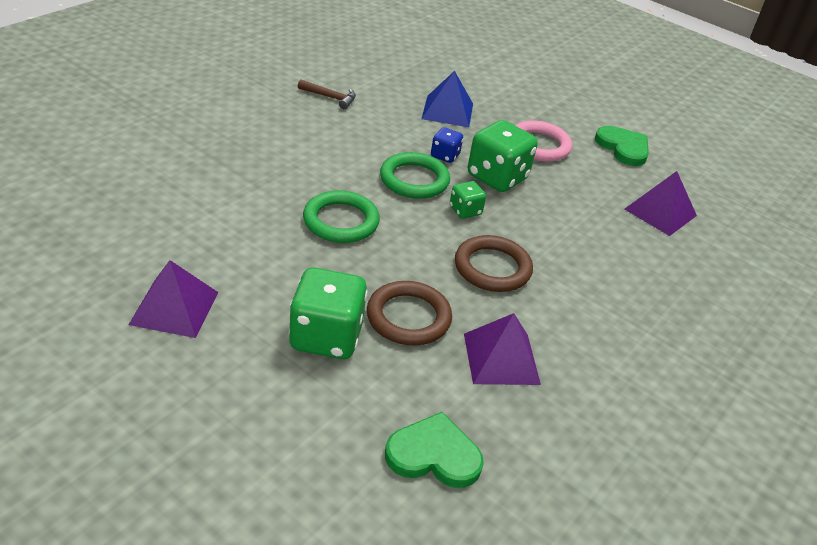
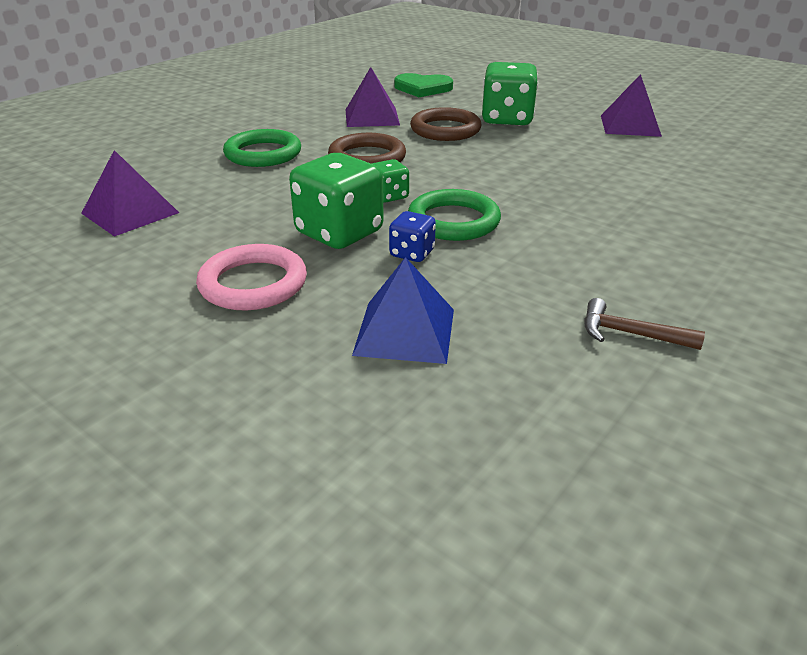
camera: 175 degrees left, 5 degrees down
green ring [303,190,380,243] -> green ring moved to [223,129,301,167]
green heart [595,126,649,166] -> none

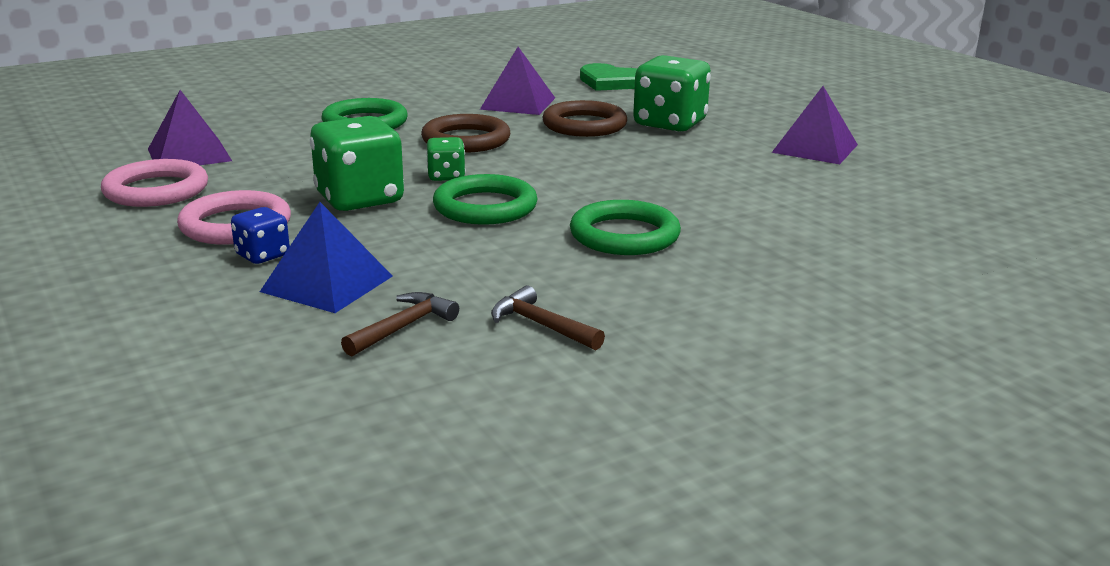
camera: 20 degrees right, 10 degrees down
blue dice [389,211,436,262] -> blue dice moved to [231,207,290,264]
none -> pink ring [101,159,208,207]
none -> brown hammer [341,292,459,357]
none -> green ring [570,200,681,255]

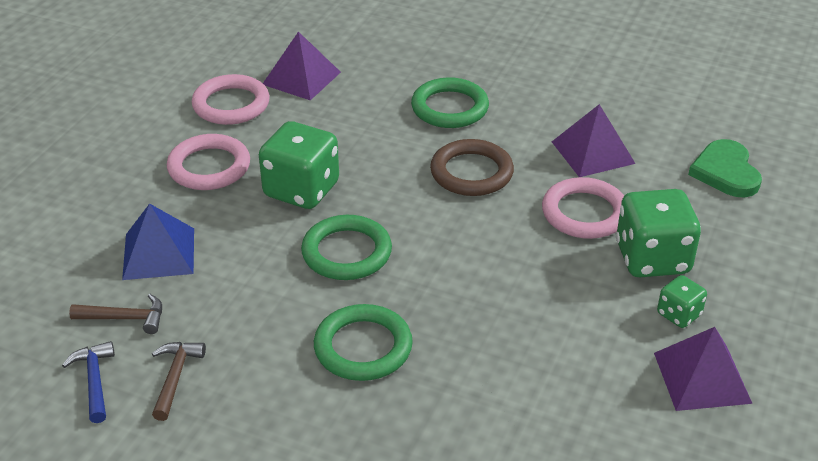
camera: 55 degrees right, 15 degrees up
blue dice [231,207,290,264] -> none
green dice [426,137,466,181] -> green dice moved to [657,275,707,328]
brown ring [542,100,627,137] -> pink ring [542,177,624,239]
none -> blue hammer [62,341,115,423]

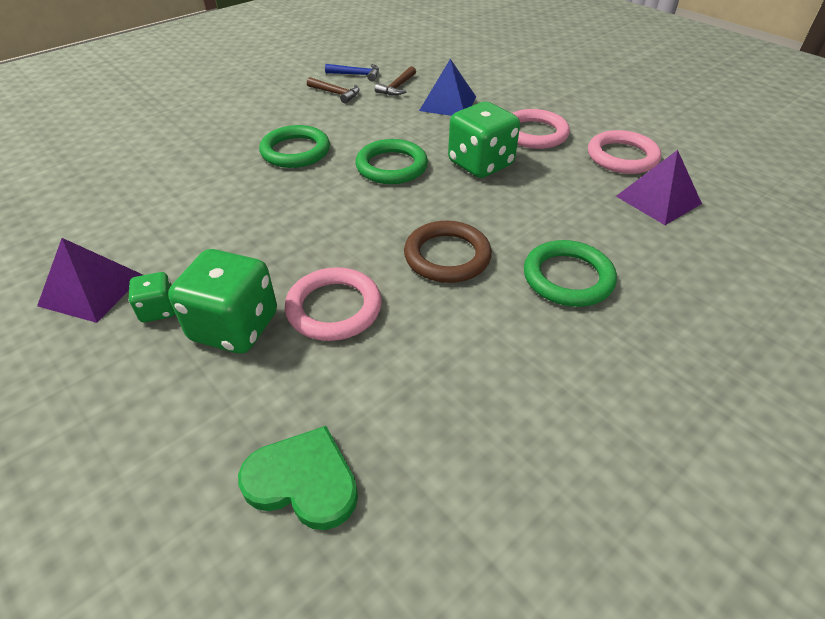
camera: 115 degrees right, 5 degrees up
purple pyramid [552,104,636,177] -> none

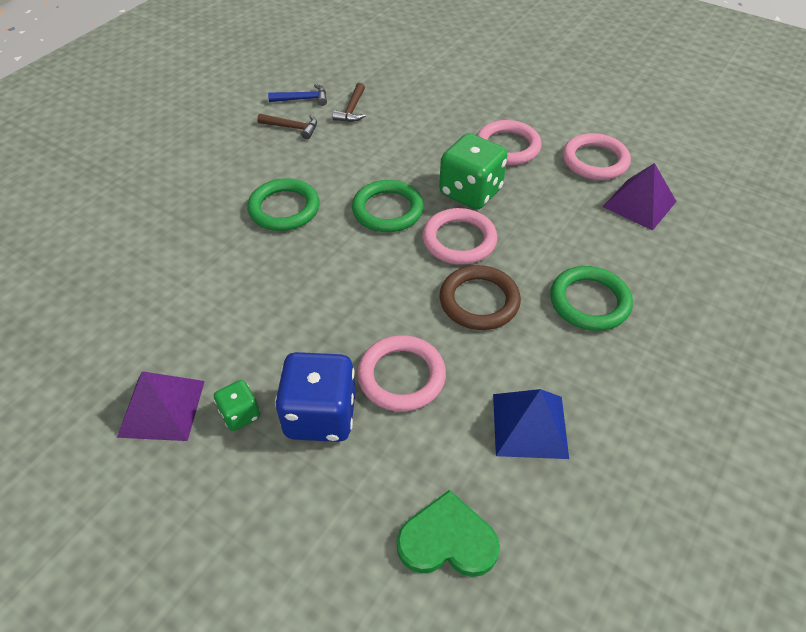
camera: 15 degrees left, 5 degrees up
green dice [168,249,277,354] -> blue dice [275,352,356,442]
blue pyramid [419,59,476,116] -> blue pyramid moved to [493,389,569,459]
none -> pink ring [422,208,497,265]

